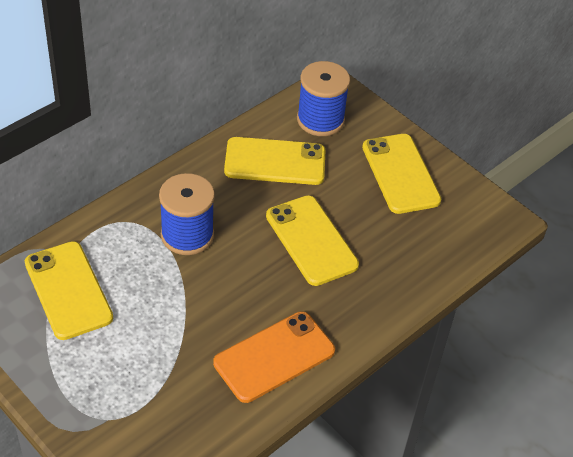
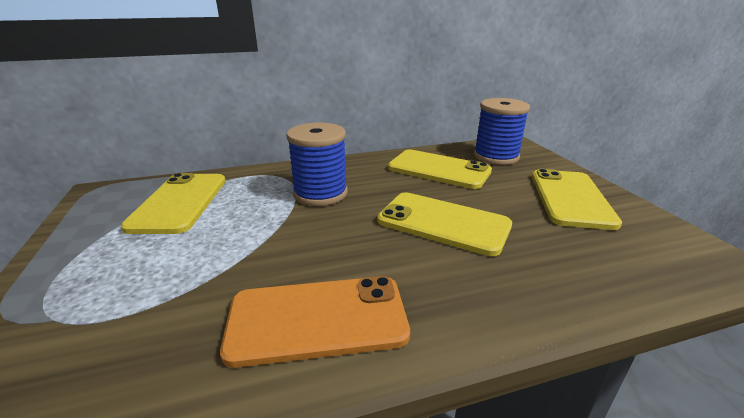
camera: 30 degrees right, 20 degrees down
yellow phone [266,195,359,286] -> yellow phone turned 60 degrees counterclockwise [377,192,512,256]

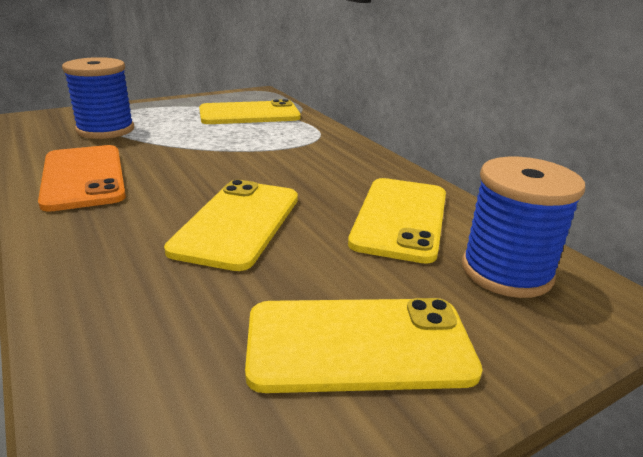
camera: 75 degrees right, 0 degrees up
blue spool [286,123,348,206] -> blue spool moved to [62,57,134,139]

